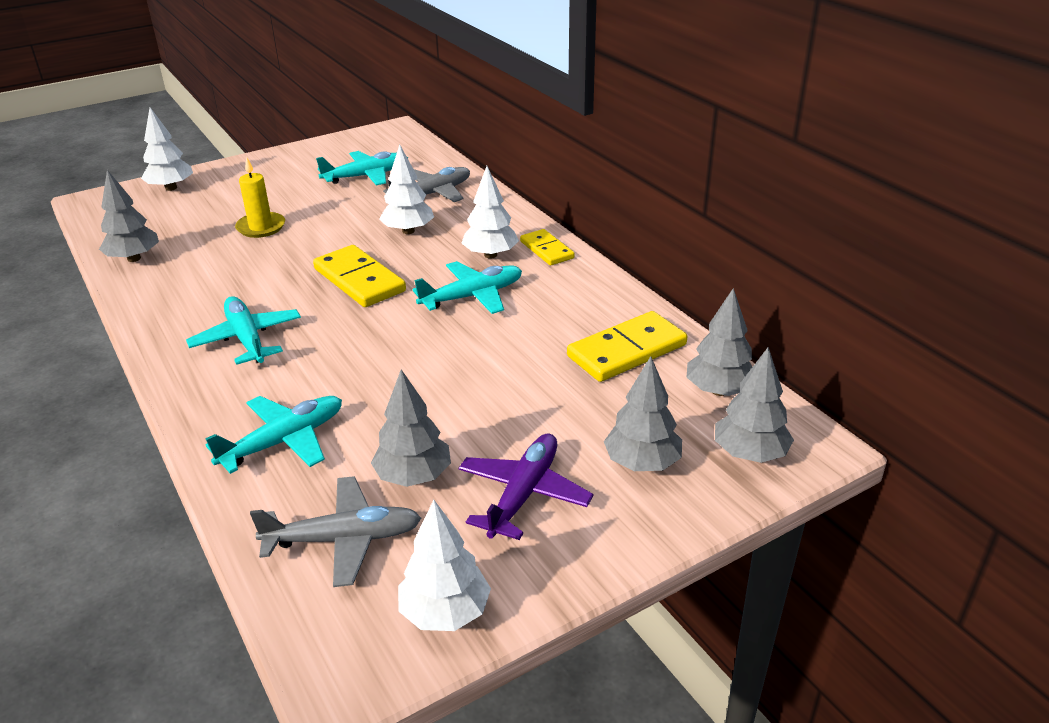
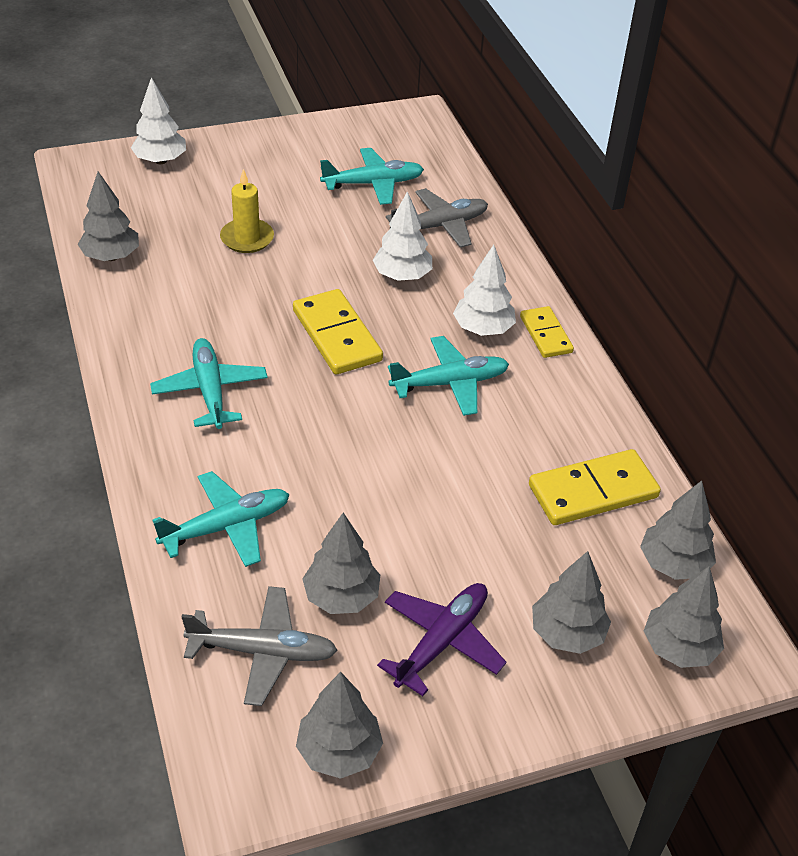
camera: 10 degrees right, 10 degrees up
white tree [398,500,491,631] -> grey tree [296,672,383,779]

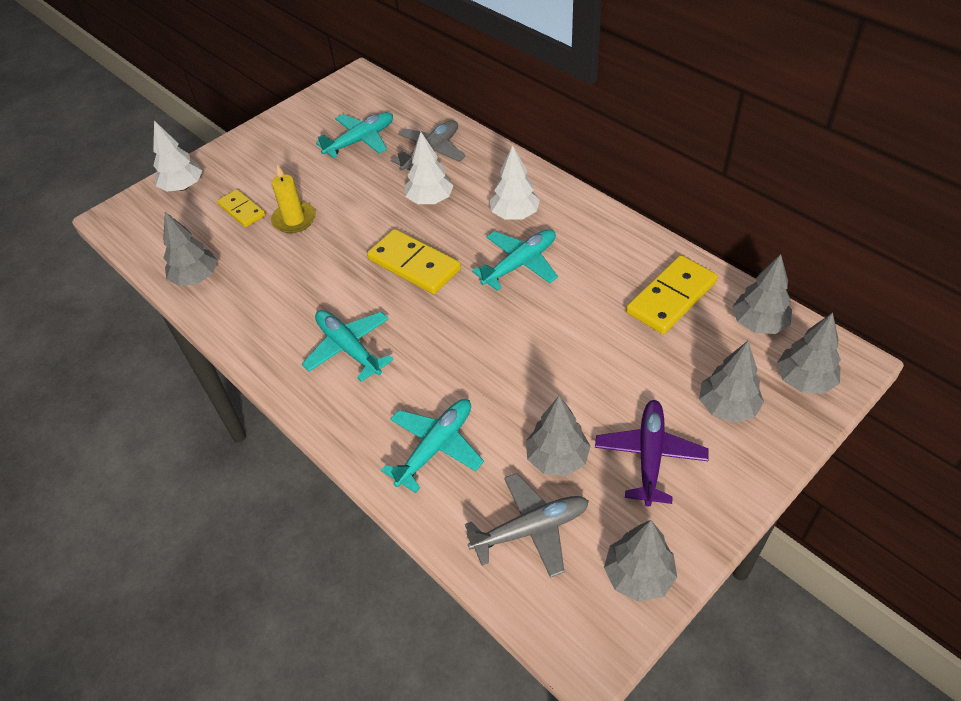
camera: 20 degrees left, 5 degrees up
yellow domino [520,306,574,358] -> yellow domino moved to [217,189,265,227]

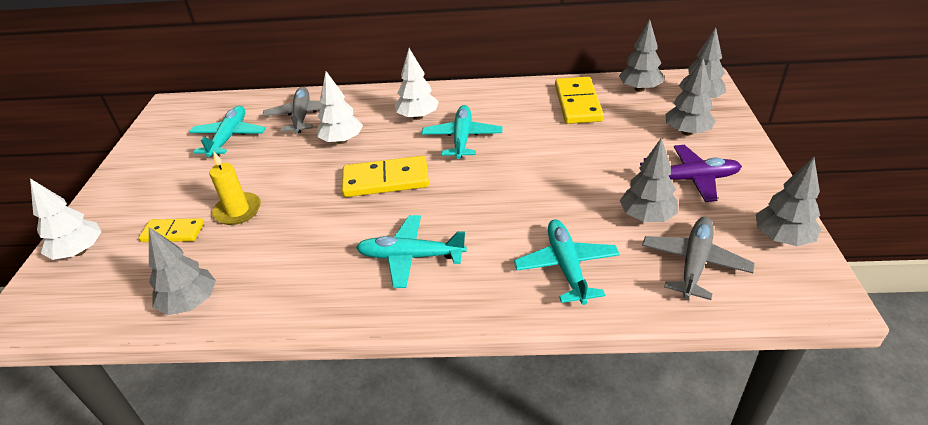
camera: 45 degrees left, 10 degrees down
purple plane [595,400,709,507] -> purple plane turned 120 degrees clockwise [640,145,742,202]

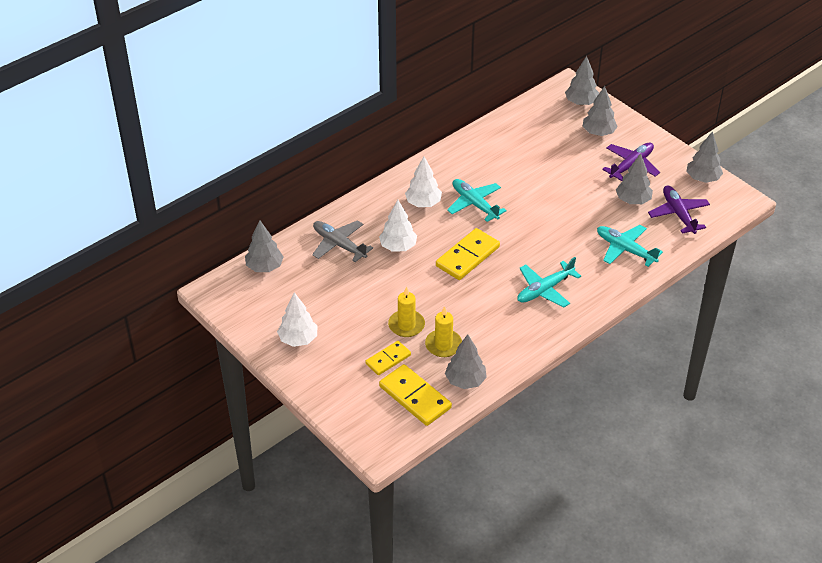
camera: 45 degrees left, 5 degrees up
white tree [30,178,102,260] -> white tree moved to [277,292,317,347]
turquoise plane [189,106,266,157] -> none
yellow domino [555,77,604,124] -> yellow domino moved to [379,364,452,426]
grey tree [619,19,663,92] -> grey tree moved to [245,220,284,272]
grey plane [642,217,755,300] -> purple plane [648,185,710,234]
none -> yellow candle [425,306,462,357]

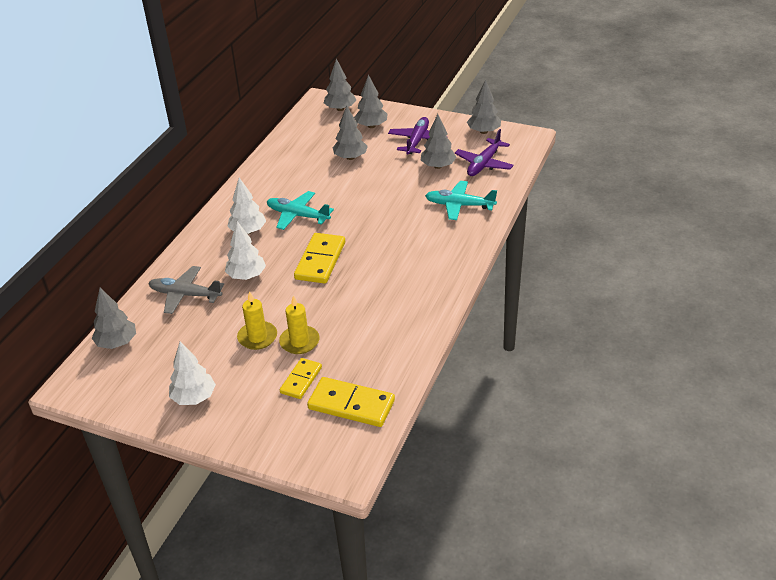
camera: 25 degrees left, 5 degrees down
yellow candle [425,306,462,357] -> yellow candle moved to [237,291,277,350]
grey tree [445,334,487,389] -> grey tree moved to [332,106,368,160]
turquoise plane [517,257,581,308] -> none
purple plane [648,185,710,234] -> purple plane turned 105 degrees counterclockwise [455,129,514,176]

